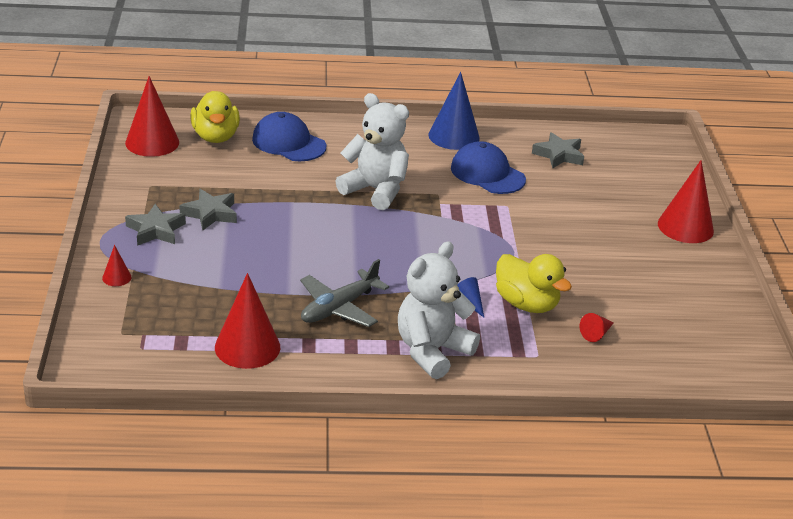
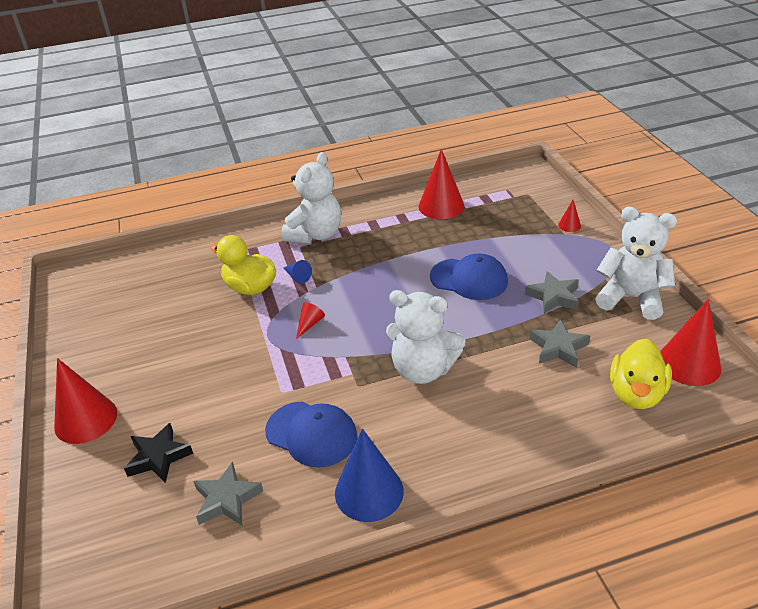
camera: 170 degrees right, 5 degrees up
grey star [125,204,186,246] -> grey star moved to [529,319,590,368]
yellow duck [190,91,240,143] -> yellow duck turned 135 degrees counterclockwise [610,339,672,409]
blue cap [252,112,326,161] -> blue cap moved to [430,253,508,300]
grey plane [300,259,389,327] -> none
red cone [580,313,614,342] -> red cone moved to [296,302,325,339]
none -> black star [124,423,193,483]
none -> white teddy bear [595,207,677,320]

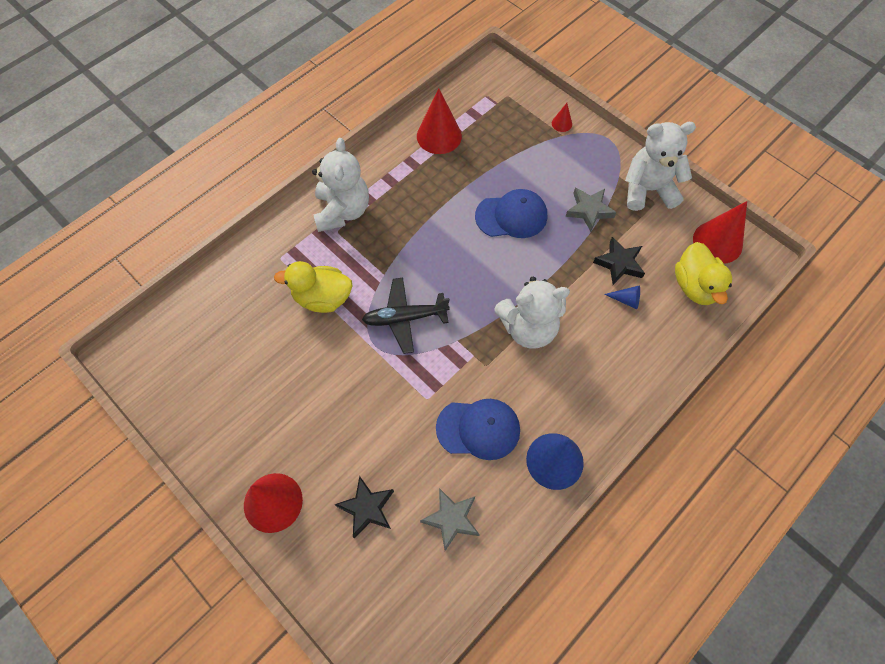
camera: 30 degrees left, 25 degrees up
blue cone [284,260,312,284] -> blue cone moved to [604,285,640,309]
red cone [296,302,325,339] -> black plane [362,278,450,354]
grey star [529,319,590,368] -> black star [593,237,645,285]

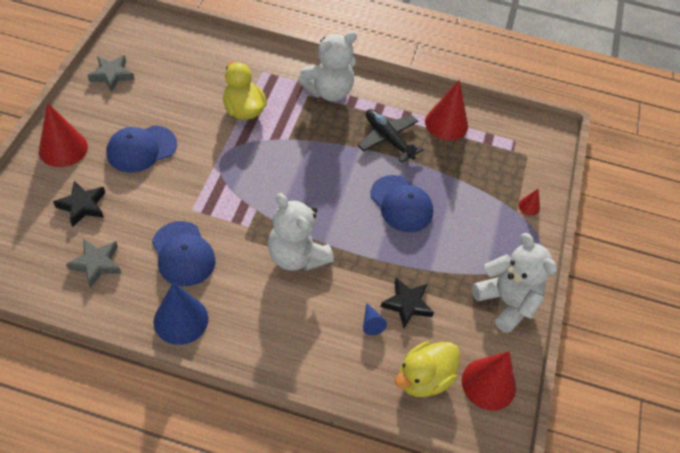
camera: 55 degrees right, 10 degrees down
black plane [362,278,450,354] -> black plane moved to [358,109,424,163]
grey star [566,188,617,232] -> grey star moved to [87,55,135,92]
none -> blue cap [106,125,177,173]

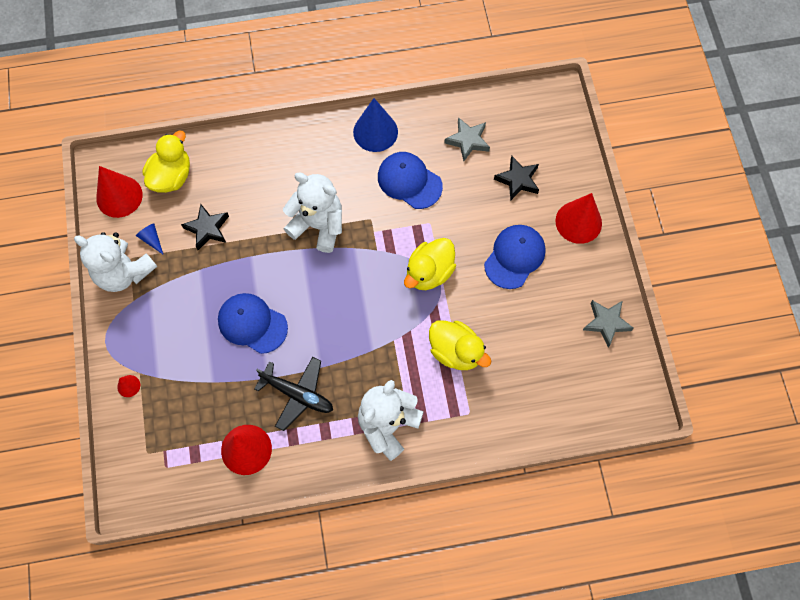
camera: 160 degrees right, 15 degrees up
blue cone [363,303,387,335] -> blue cone moved to [136,223,163,254]
none -> yellow duck [404,238,456,290]

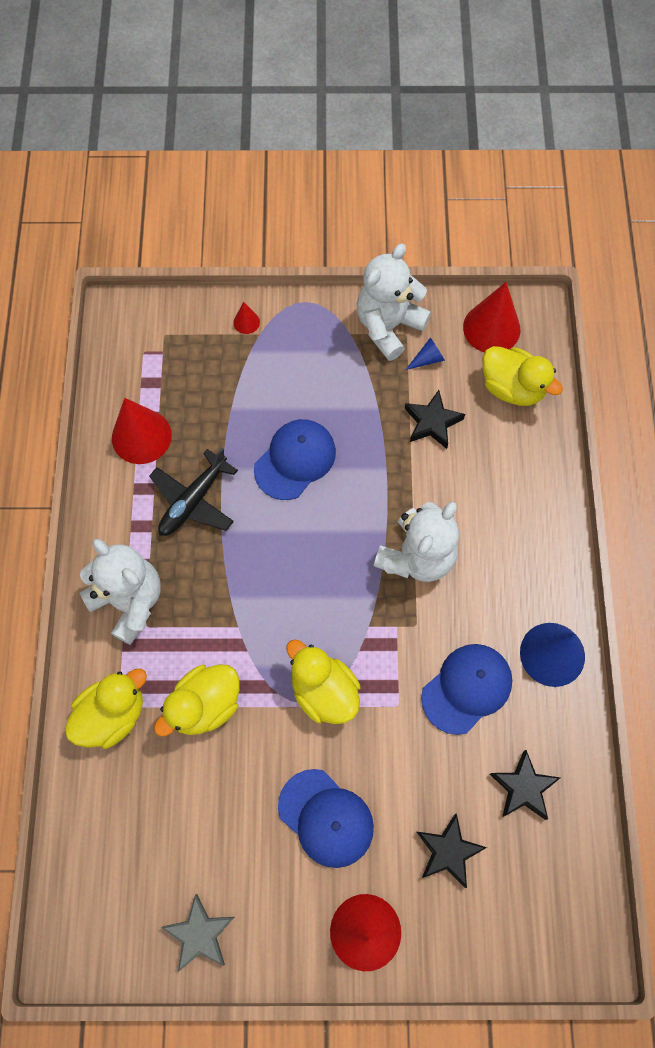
camera: 100 degrees right, 0 degrees up
grey star [444,117,490,161] -> black star [490,750,560,820]
none -> yellow duck [65,669,147,749]

